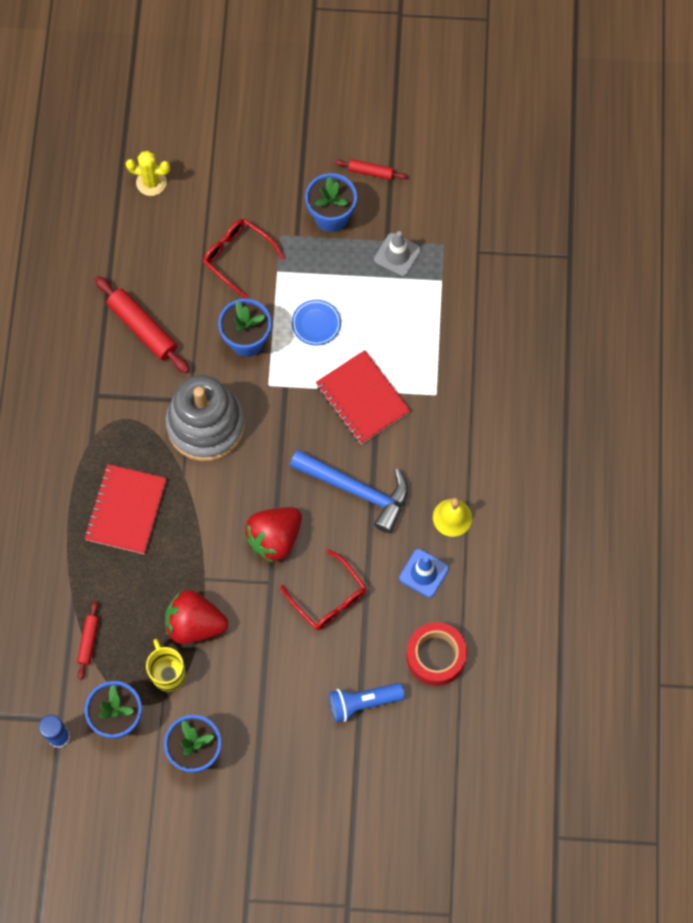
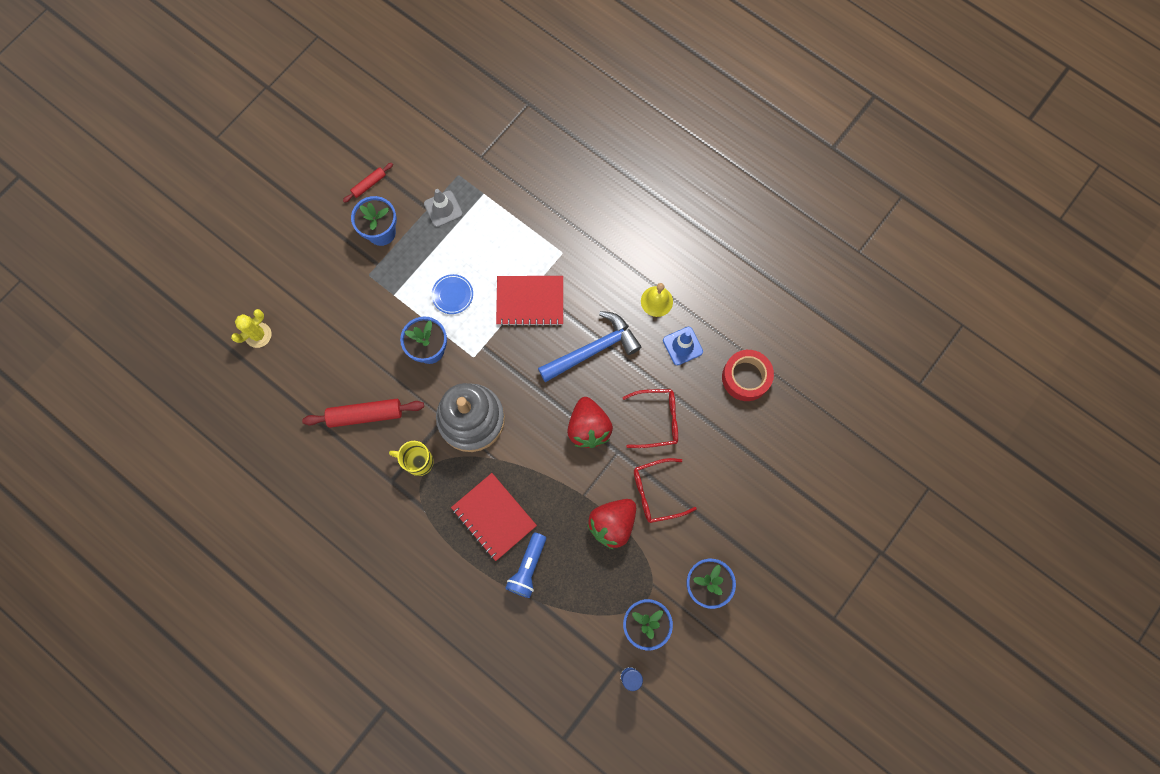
camera: 55 degrees left, 5 degrees up
red rolling pin [77,601,99,680] -> none
yellow mug [146,639,186,691] -> yellow mug moved to [389,441,434,476]
red glasses [203,219,285,299] -> red glasses moved to [634,458,697,523]
blue flashlight [329,683,405,723] -> blue flashlight moved to [505,532,546,598]

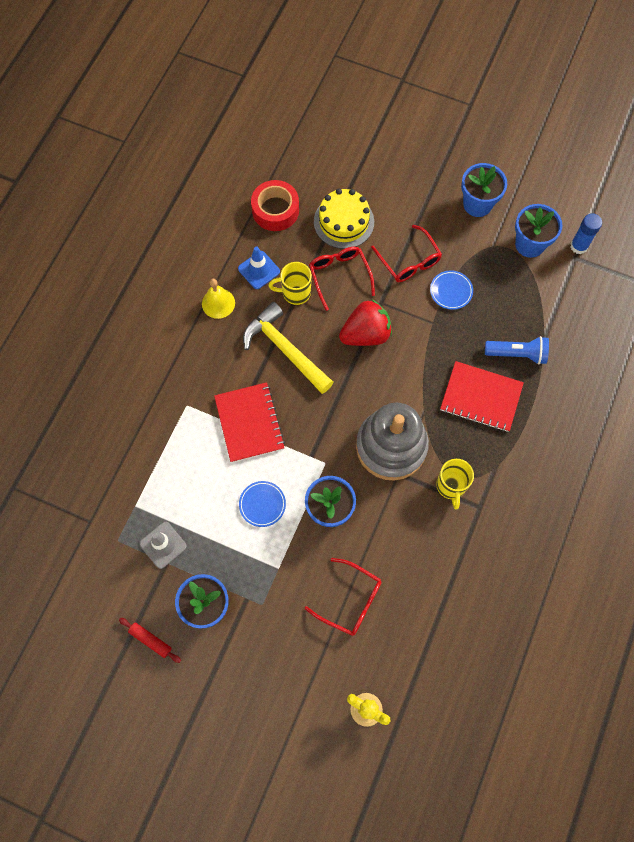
camera: 105 degrees left, 5 degrees down
red rolling pin [302,399,424,428] -> none
red notebook [451,473,537,561] -> red notebook turned 75 degrees clockwise [440,361,524,432]
blue hammer [538,311,641,382] -> yellow hammer [243,302,334,394]
red strawberry [587,499,636,549] -> blue plate [430,271,473,310]
none -> yellow mug [269,262,312,305]
none -> red glasses [305,558,382,636]
none -> yellow cake [314,189,374,249]

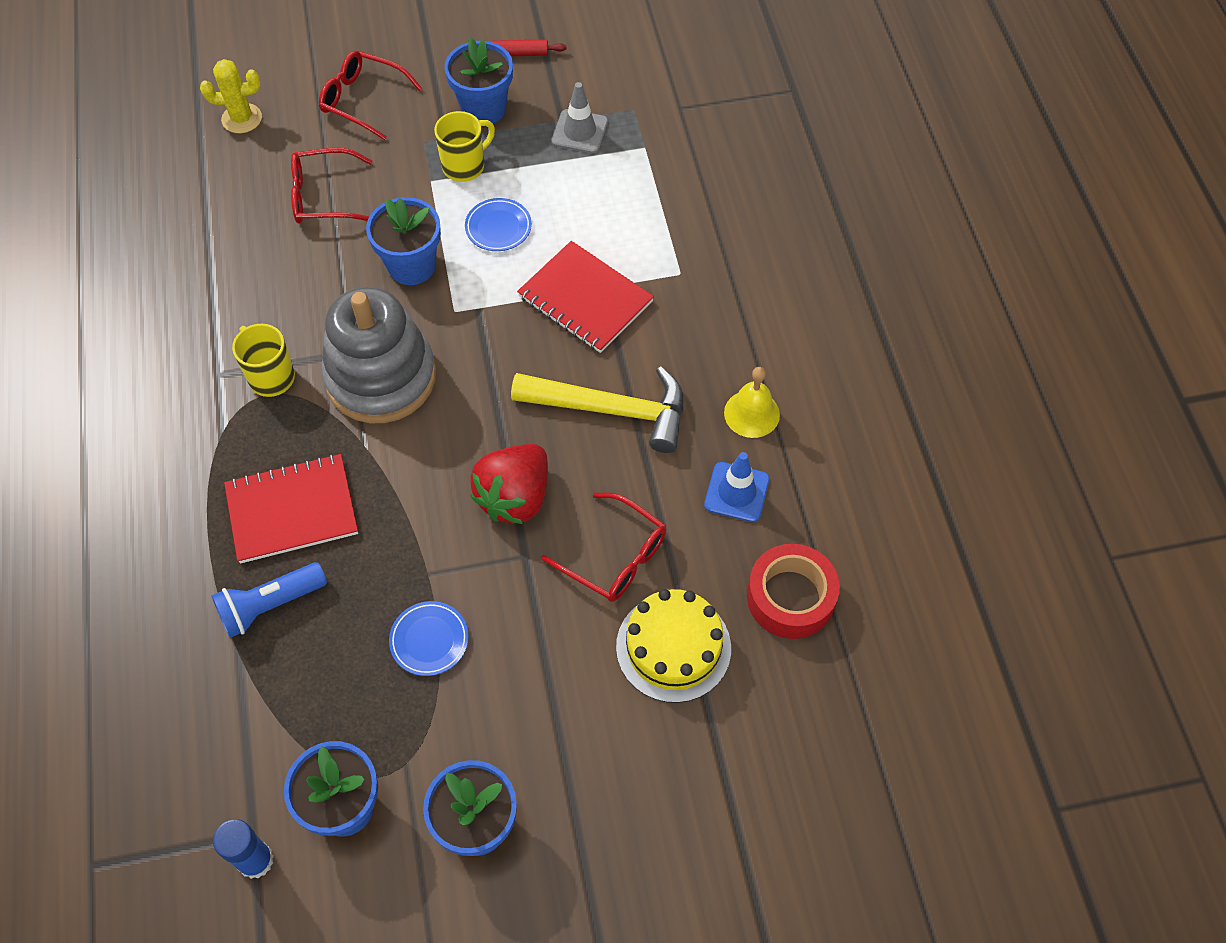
camera: 145 degrees right, 10 degrees down
yellow mug [269,262,312,305] -> yellow mug moved to [434,111,495,182]
red glasses [371,225,442,282] -> red glasses moved to [319,51,422,140]

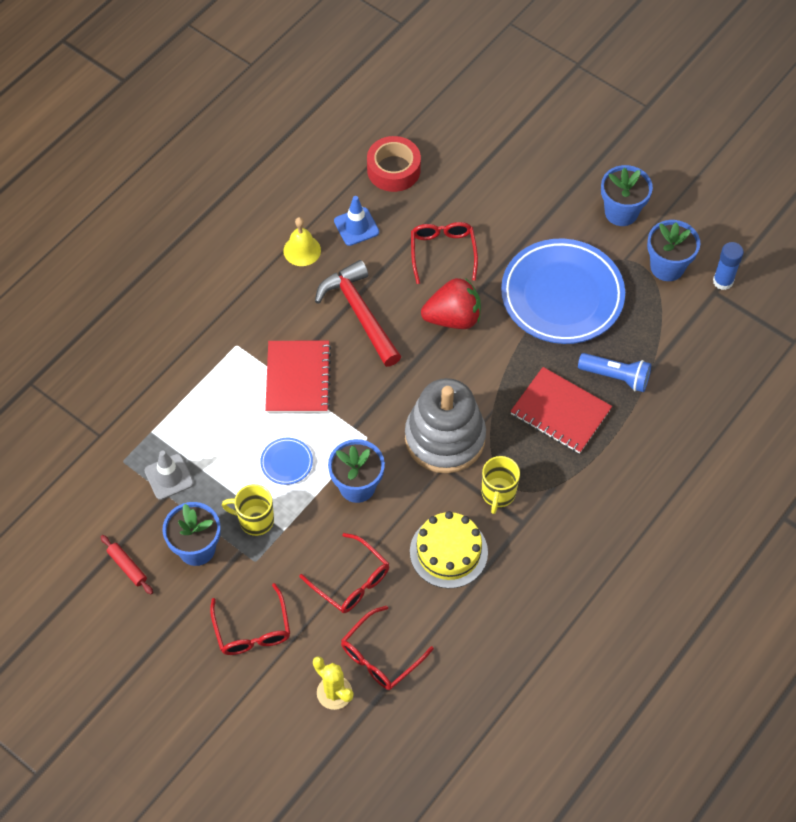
camera: 130 degrees left, 0 degrees up
blue plate [389,601,469,676] -> blue plate [501,239,625,344], size x2.49
yellow hammer [511,367,683,453] -> red hammer [315,260,401,367]
yellow cake [616,589,731,703] -> yellow cake moved to [410,511,488,588]
none -> red glasses [341,606,434,690]

